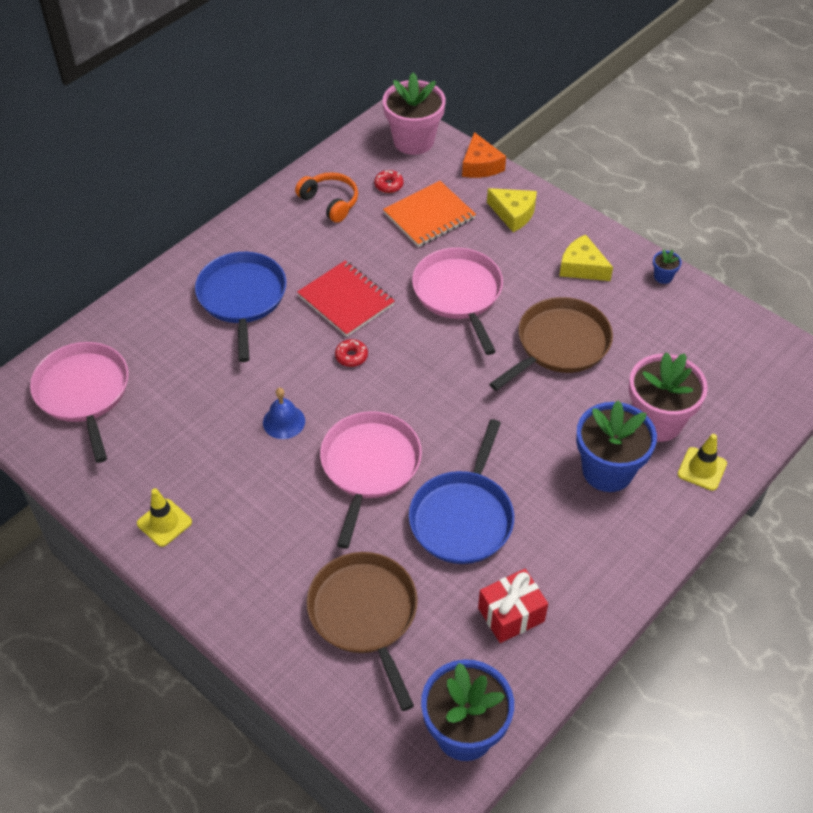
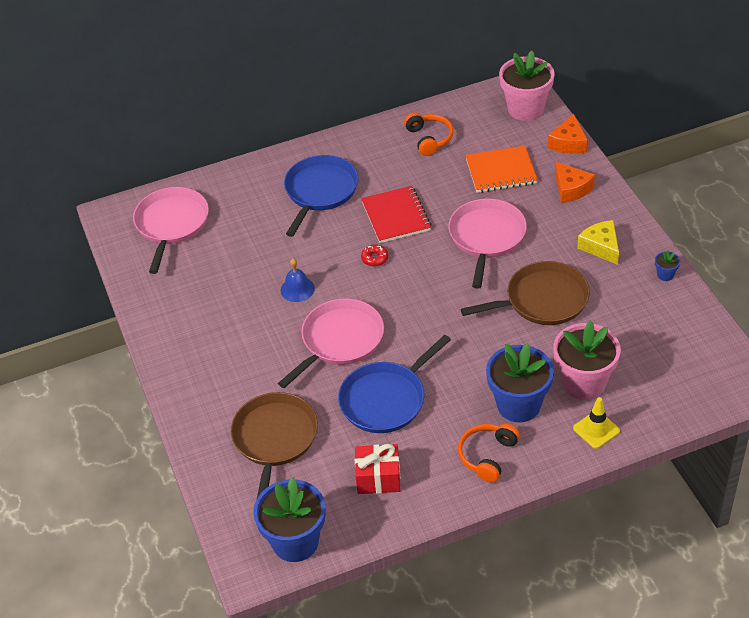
camera: 30 degrees right, 5 degrees down
yellow traffic cone [137,488,192,547] -> none
red donut [374,170,404,193] -> none
yellow cheese [487,188,537,232] -> orange cheese [555,162,595,203]
none -> orange headphones [458,423,520,483]

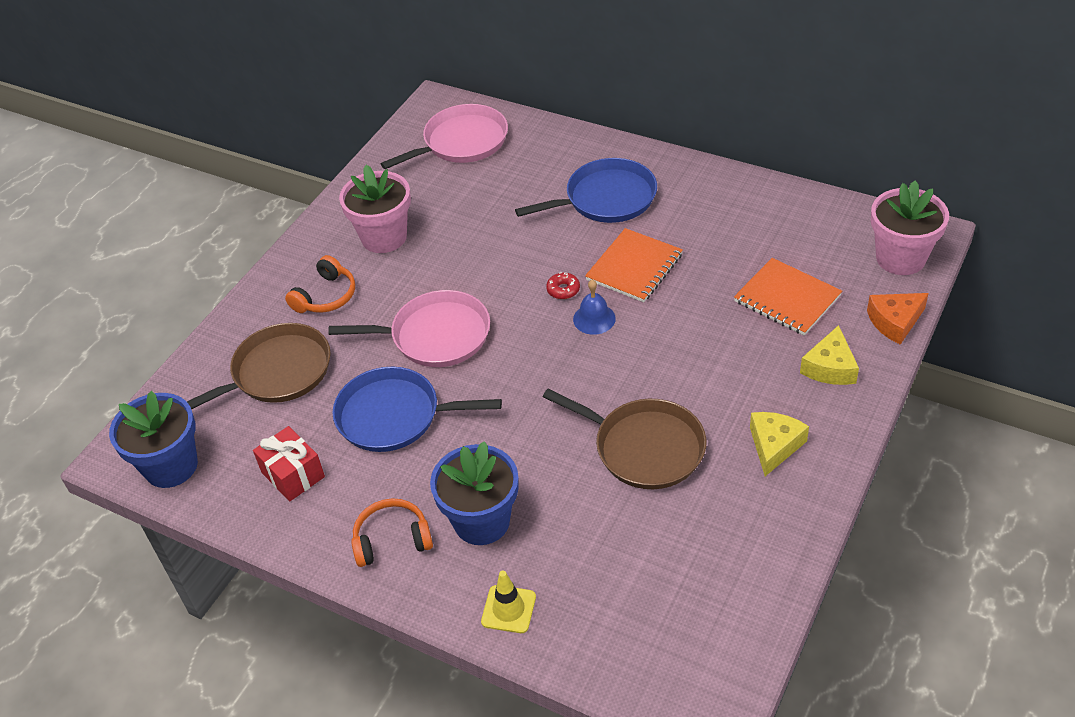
camera: 50 degrees right, 0 degrees up
blue bell [281,258,315,302] -> blue bell moved to [573,279,616,335]
red notebook [361,186,431,243] -> orange notebook [585,228,683,302]
orange headphones [404,112,453,156] -> orange headphones moved to [285,255,355,313]
pink pan [448,199,527,289] -> none
pink flower pot [553,321,621,400] -> pink flower pot moved to [339,165,411,253]
orange cheese [555,162,595,203] -> yellow cheese [800,325,859,385]
blue flower pot [655,250,680,281] -> none

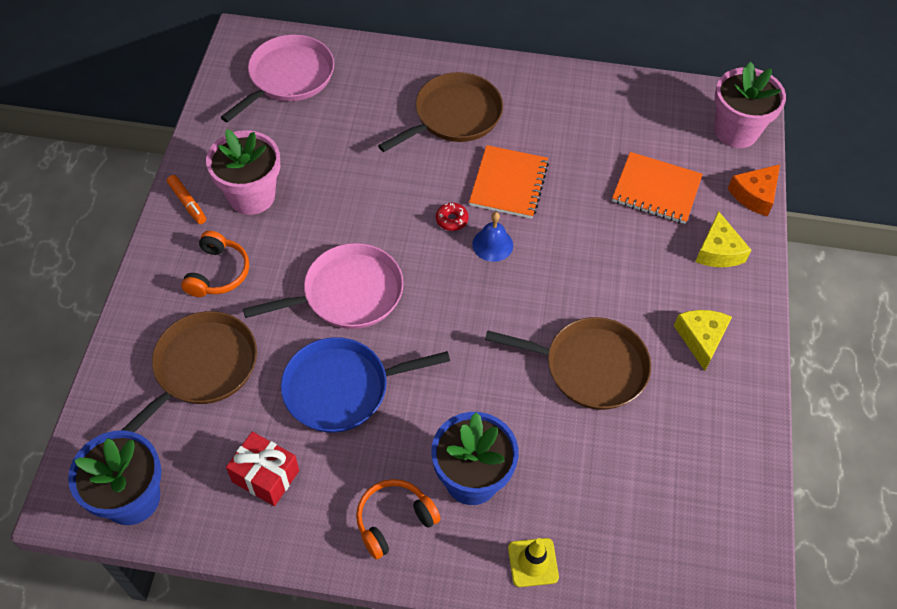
camera: 25 degrees left, 10 degrees up
blue pan [515,158,657,223] -> brown pan [378,72,503,152]
none -> orange marker [167,175,206,224]

